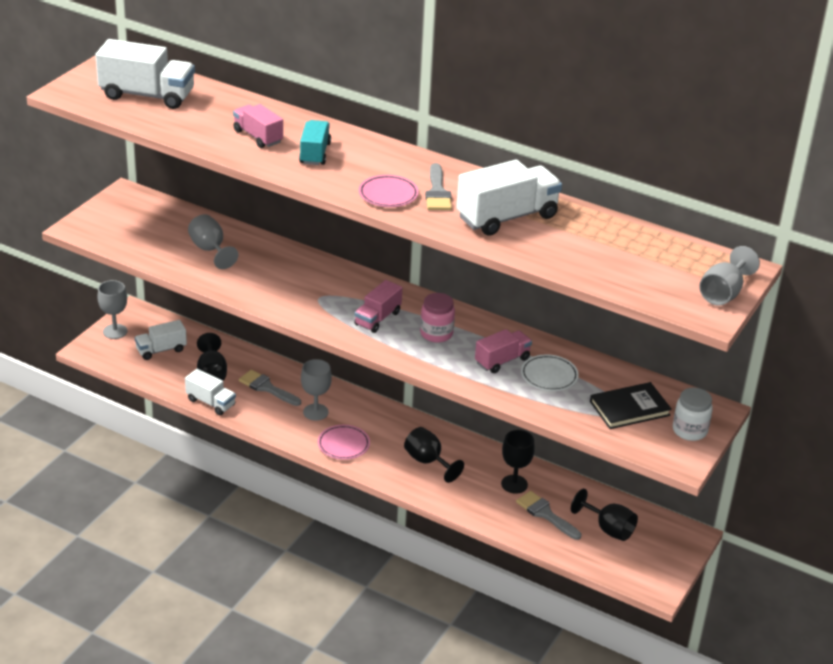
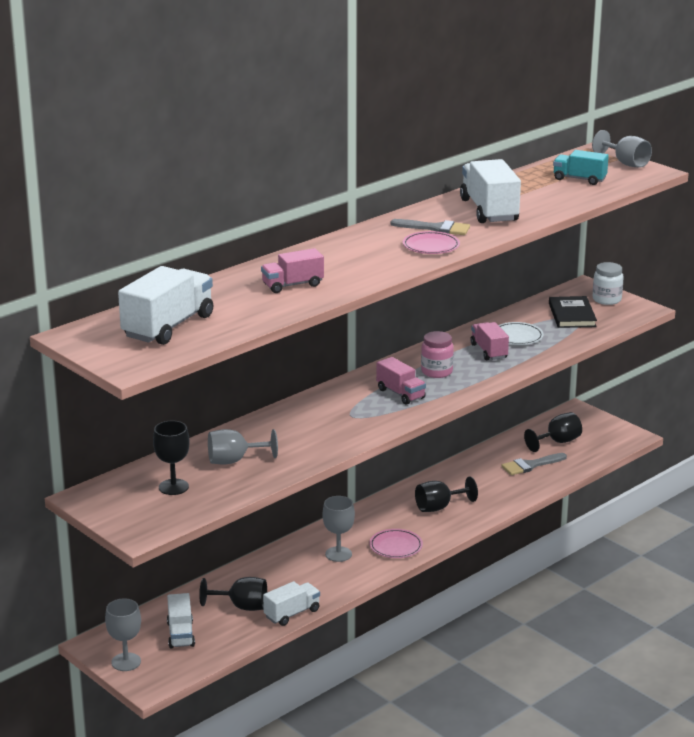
camera: 70 degrees left, 10 degrees down
grey brush [239,370,301,406] -> none
turquoise truck [299,120,331,165] -> turquoise truck moved to [553,150,609,185]
black goblet [501,430,535,494] -> black goblet moved to [153,421,190,495]

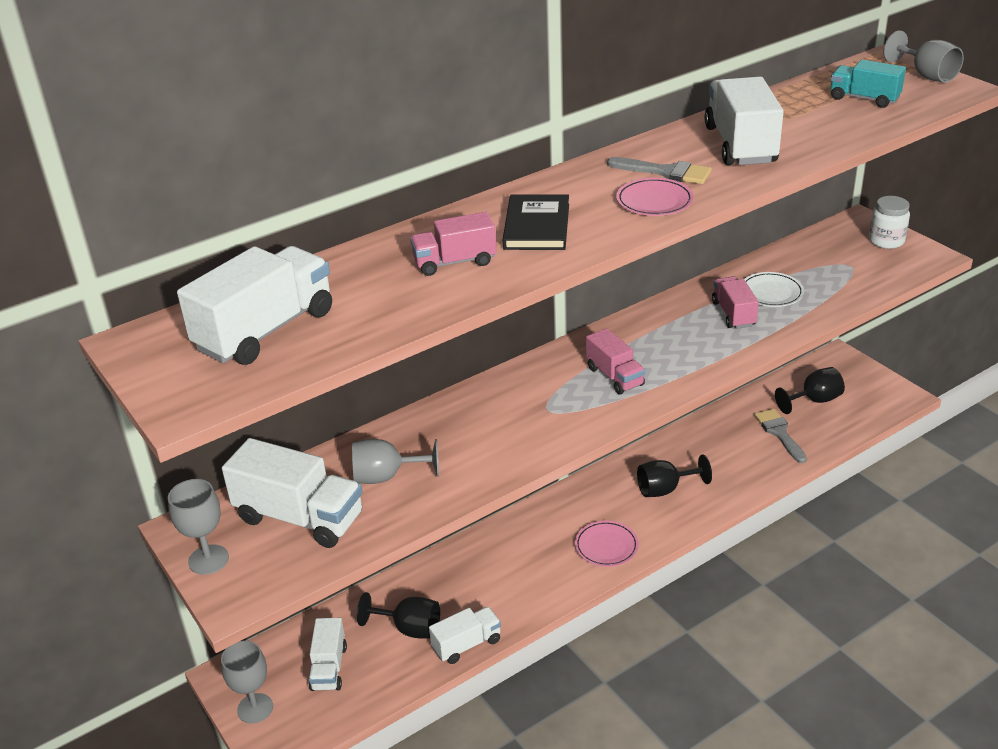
camera: 10 degrees right, 10 degrees up
black goblet [153,421,190,495] -> white truck [222,438,362,548]
grey goblet [322,496,355,562] -> grey goblet moved to [168,479,229,575]
pink jar [421,331,454,378] -> none
grey brush [501,453,567,475] -> grey brush turned 90 degrees clockwise [754,409,807,463]
black book [549,296,597,328] -> black book moved to [503,194,569,250]

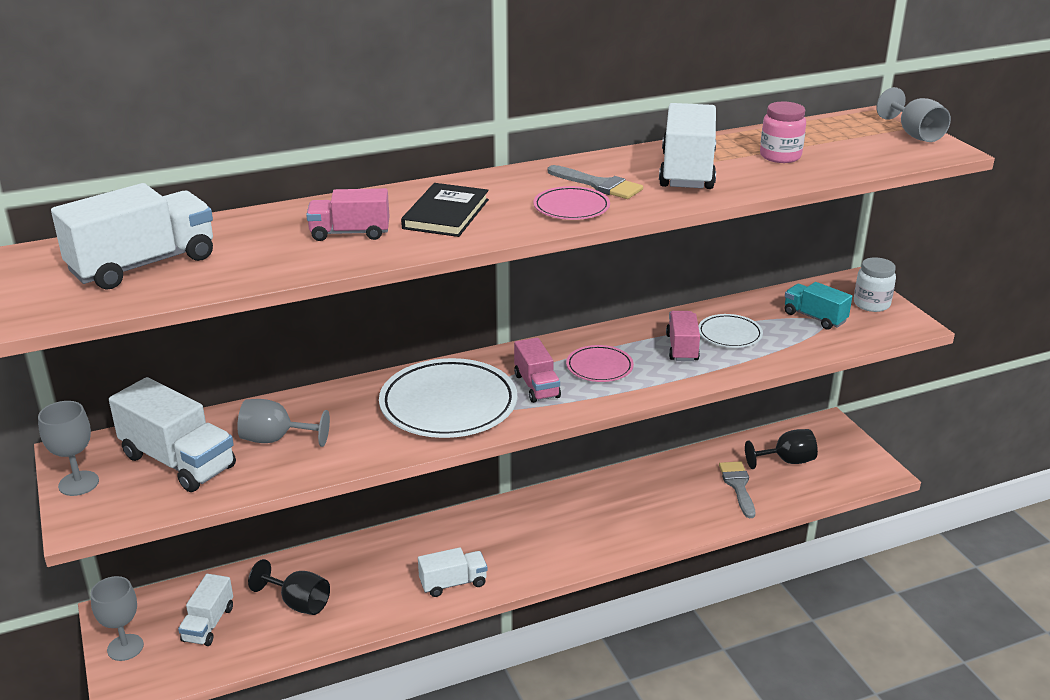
camera: 10 degrees right, 5 degrees down
white truck [429,607,501,664] -> white truck moved to [418,547,487,597]
pink plate [575,521,639,567] -> pink plate moved to [566,345,634,382]
black goblet [637,454,712,497] -> none
turquoise truck [831,60,906,108] -> turquoise truck moved to [785,282,852,330]
none -> white plate [379,358,517,438]
none -> pink jar [760,102,806,163]

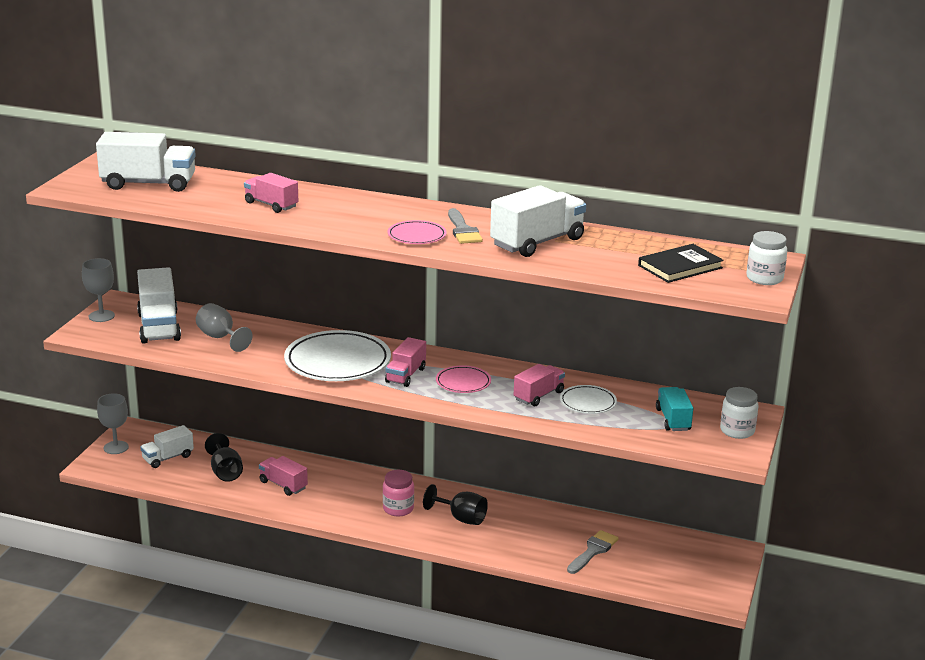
camera: 40 degrees right, 5 degrees down
black book [401,183,489,237] -> black book moved to [638,244,724,283]
white truck [418,547,487,597] -> none
black goblet [745,429,818,469] -> black goblet moved to [423,484,488,525]
pink jar [760,102,806,163] -> pink jar moved to [383,470,414,516]
grey goblet [876,87,951,142] -> white jar [747,231,787,285]
none -> pink truck [259,456,308,496]

